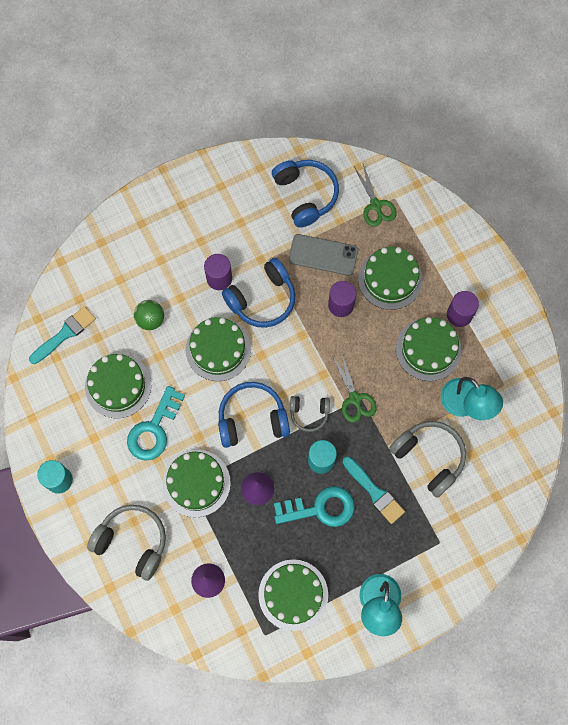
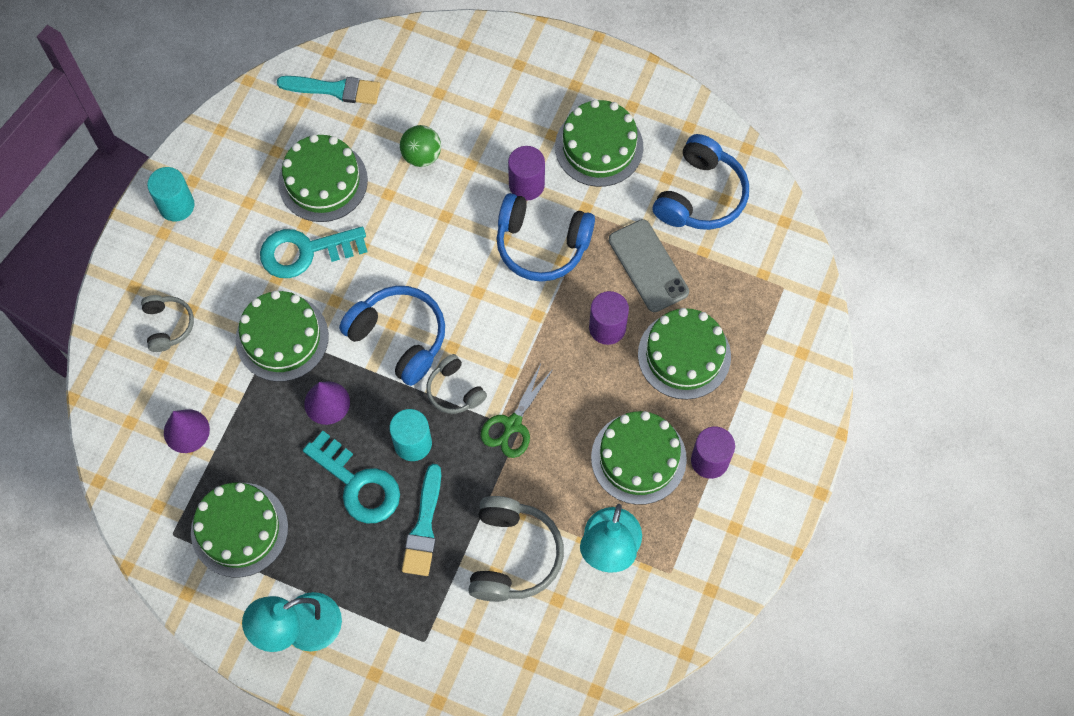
camera: 50 degrees right, 5 degrees down
grey headphones [87,505,166,581] -> grey headphones [141,295,194,352], size x0.58
green cake [186,317,251,381] -> green cake moved to [555,99,644,187]
green scissors [355,164,397,226] -> none

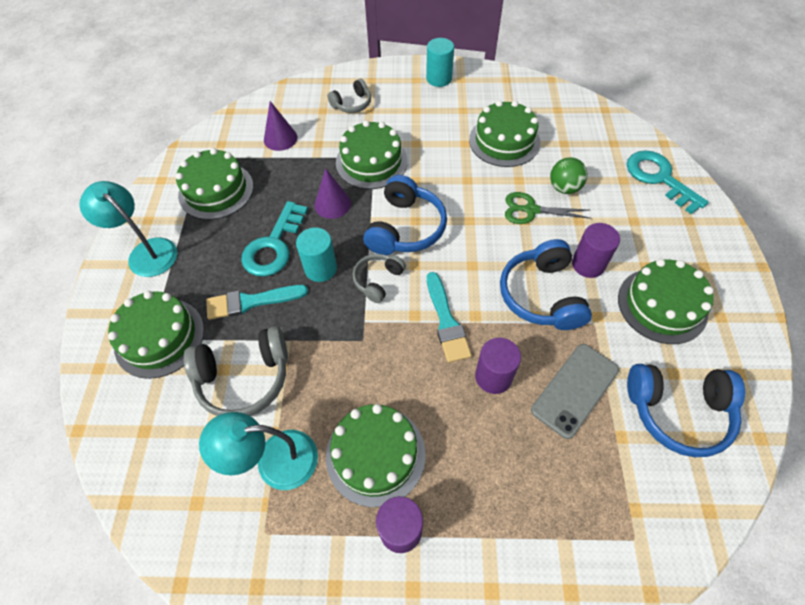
camera: 70 degrees right, 10 degrees down
turquoise key [260,227,367,278] -> turquoise key moved to [627,150,709,214]
turquoise brush [277,76,380,105] -> turquoise brush moved to [427,272,472,363]
green scissors [480,364,554,458] -> green scissors moved to [505,192,591,224]
green cake [638,308,731,400] -> green cake moved to [108,291,204,379]

